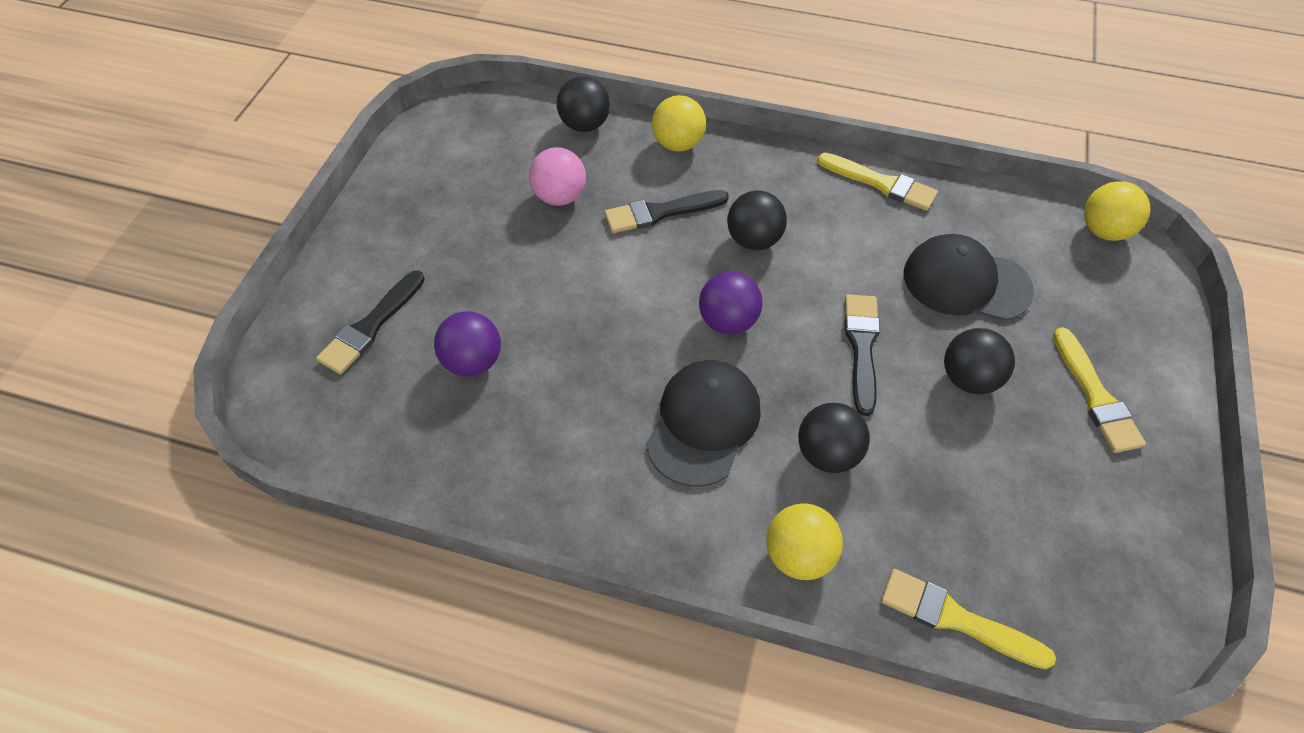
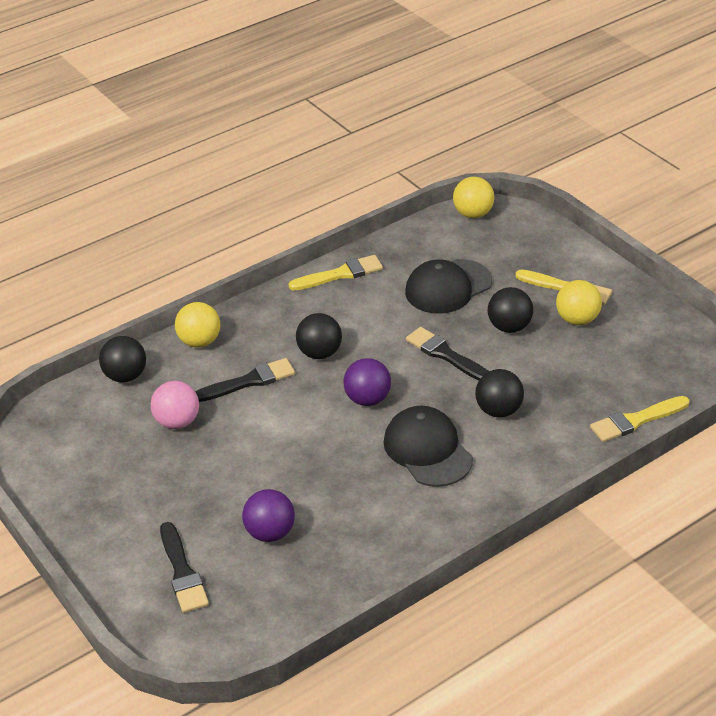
camera: 50 degrees left, 15 degrees down
black brush [605,190,729,233] -> black brush turned 135 degrees counterclockwise [195,358,295,402]
yellow ball [766,503,843,580] -> yellow ball moved to [556,280,602,325]

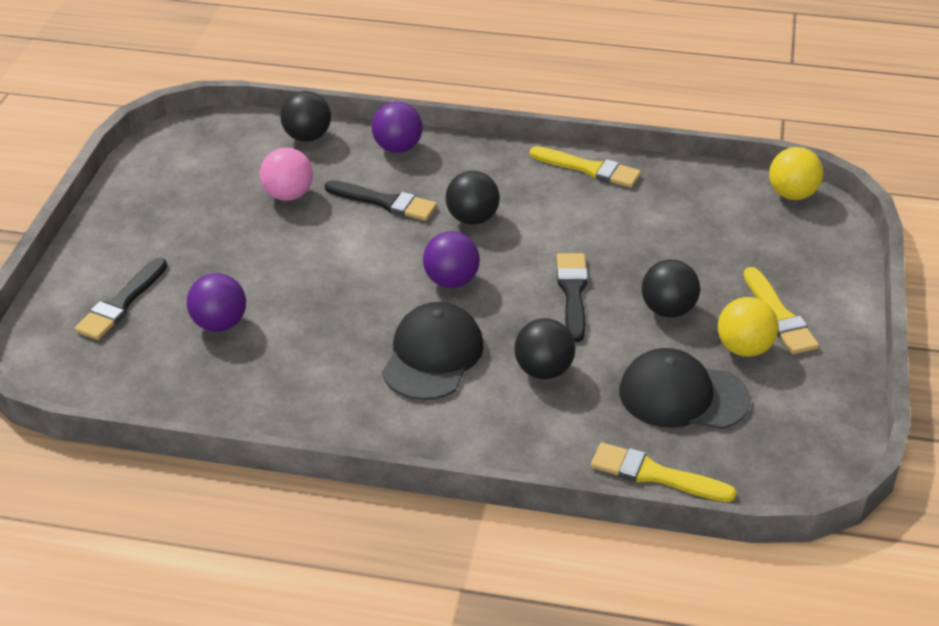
camera: 45 degrees right, 0 degrees up
yellow ball [175,302,220,348] -> purple ball [372,102,423,153]
black cap [405,259,492,313] -> black cap moved to [619,348,750,429]

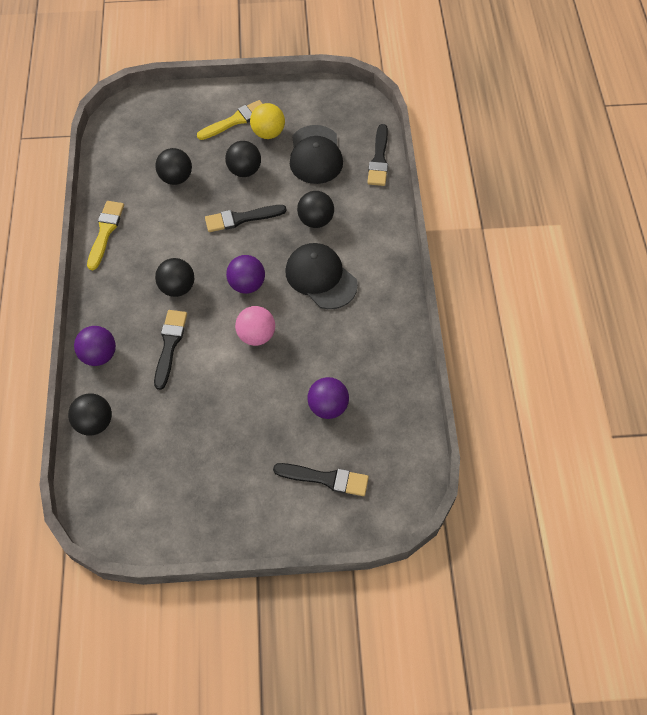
camera: 105 degrees left, 20 degrees up
pink ball [260,148,313,201] -> pink ball moved to [235,306,275,346]
black cap [382,302,484,400] -> black cap turned 45 degrees clockwise [285,243,358,309]
yellow brush [591,442,736,502] -> black brush [367,124,388,186]
yellow ball [769,147,823,200] -> none
none -> black ball [155,148,192,185]

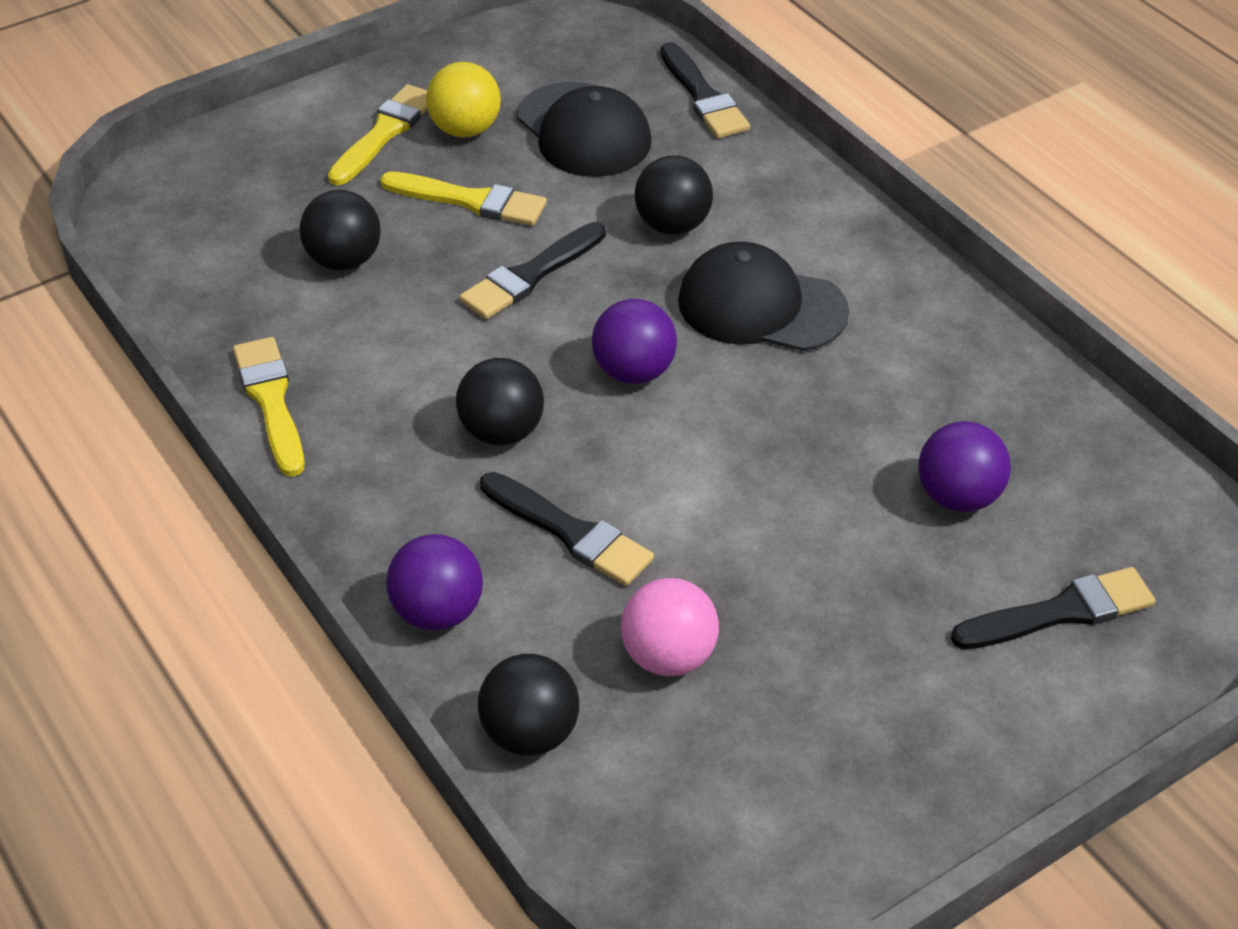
camera: 30 degrees left, 15 degrees down
black brush [154,310,187,390] -> black brush turned 150 degrees clockwise [480,472,654,586]
black ball [225,141,261,177] -> yellow brush [380,171,547,226]
pink ball [235,306,275,346] -> pink ball moved to [621,578,719,676]

